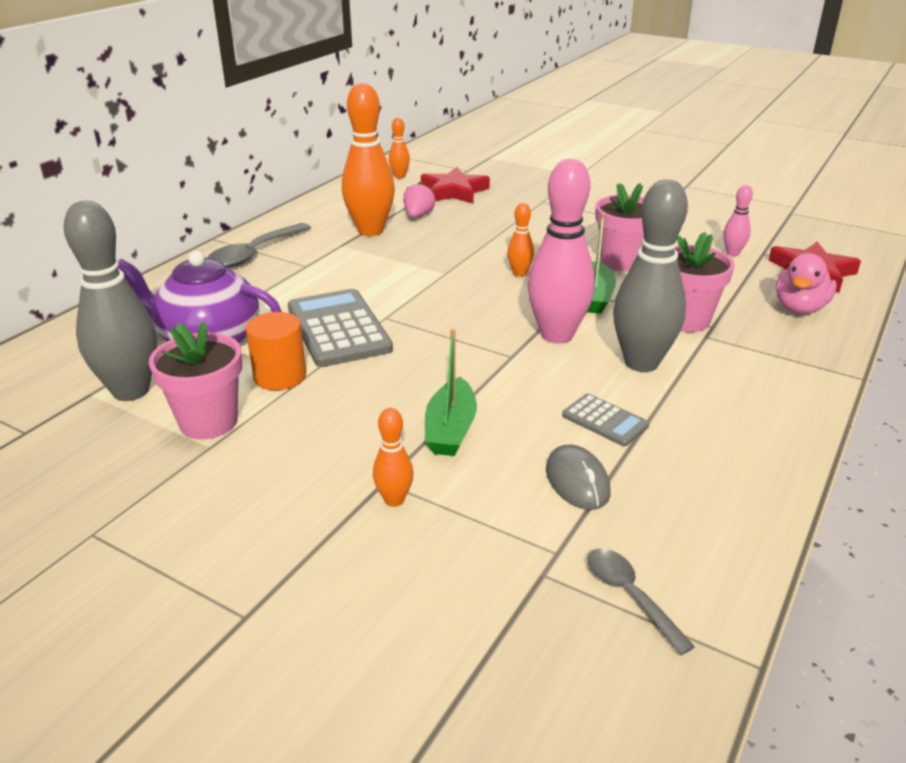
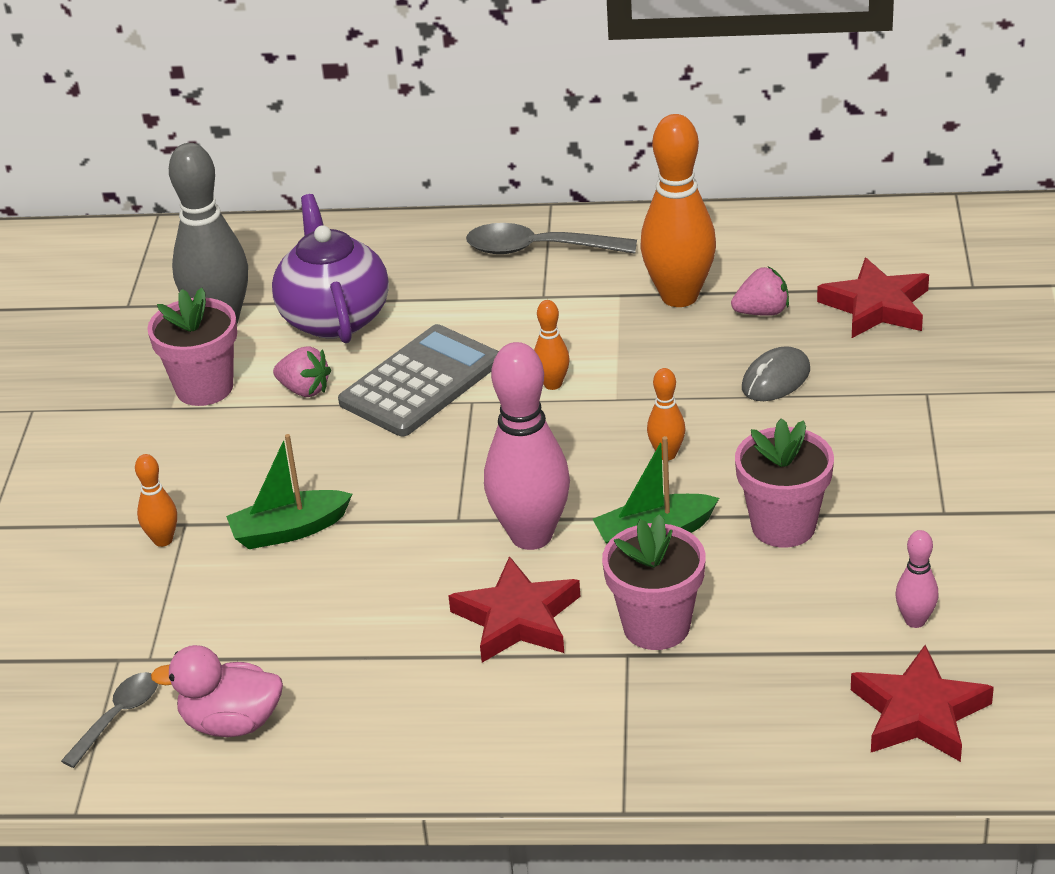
camera: 65 degrees right, 5 degrees up
orange cylinder [246,312,306,390] -> pink strawberry [273,346,331,397]
orange bowling pin [389,118,410,178] -> orange bowling pin moved to [534,300,570,390]
grey mouse [546,444,611,510] -> grey mouse moved to [742,346,810,401]
grey calculator [562,394,649,446] -> none
grey bowling pin [613,179,688,372] -> red star [448,556,581,663]
pink duck [776,253,837,314] -> pink duck moved to [151,645,283,737]

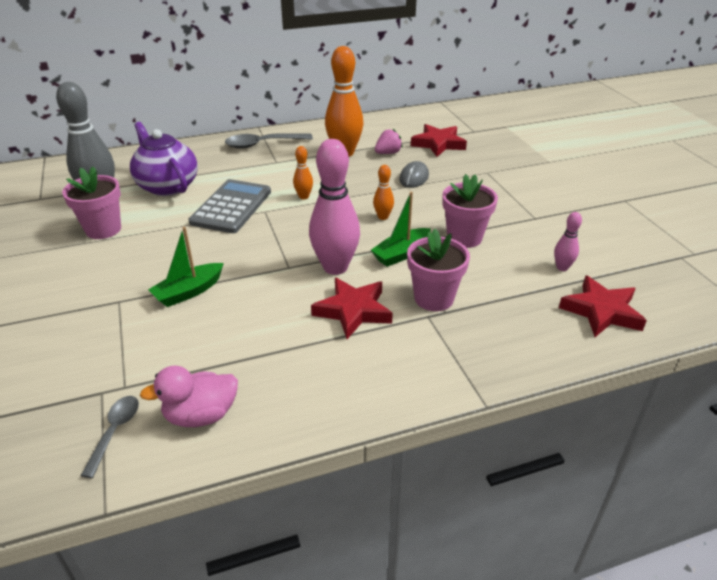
camera: 25 degrees left, 0 degrees up
orange bowling pin [135,454,177,547] -> none
pink strawberry [273,346,331,397] -> none

